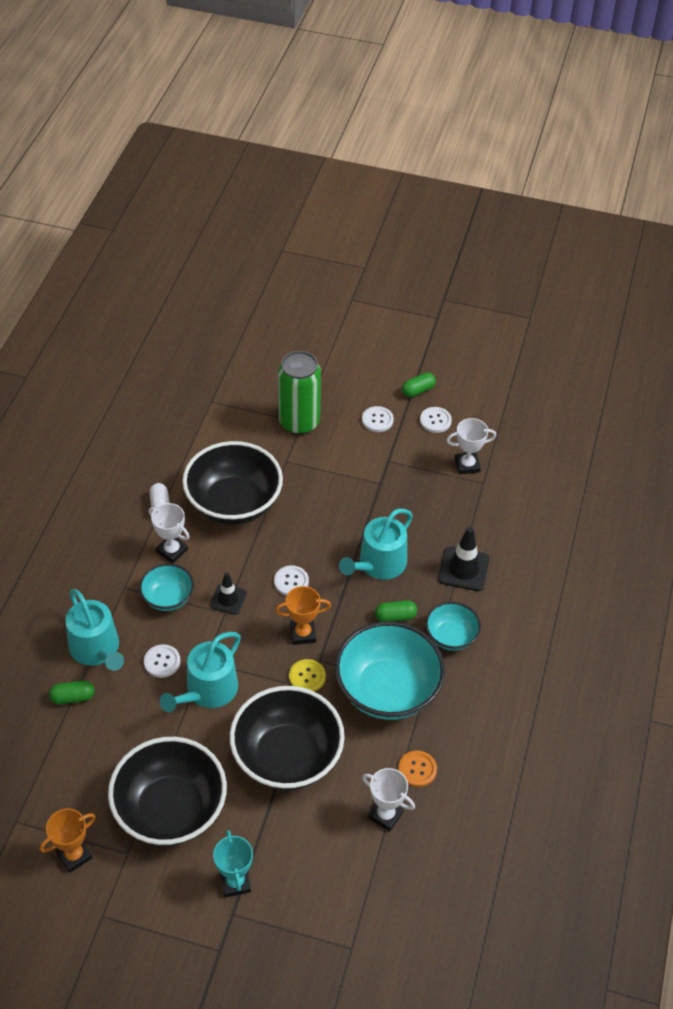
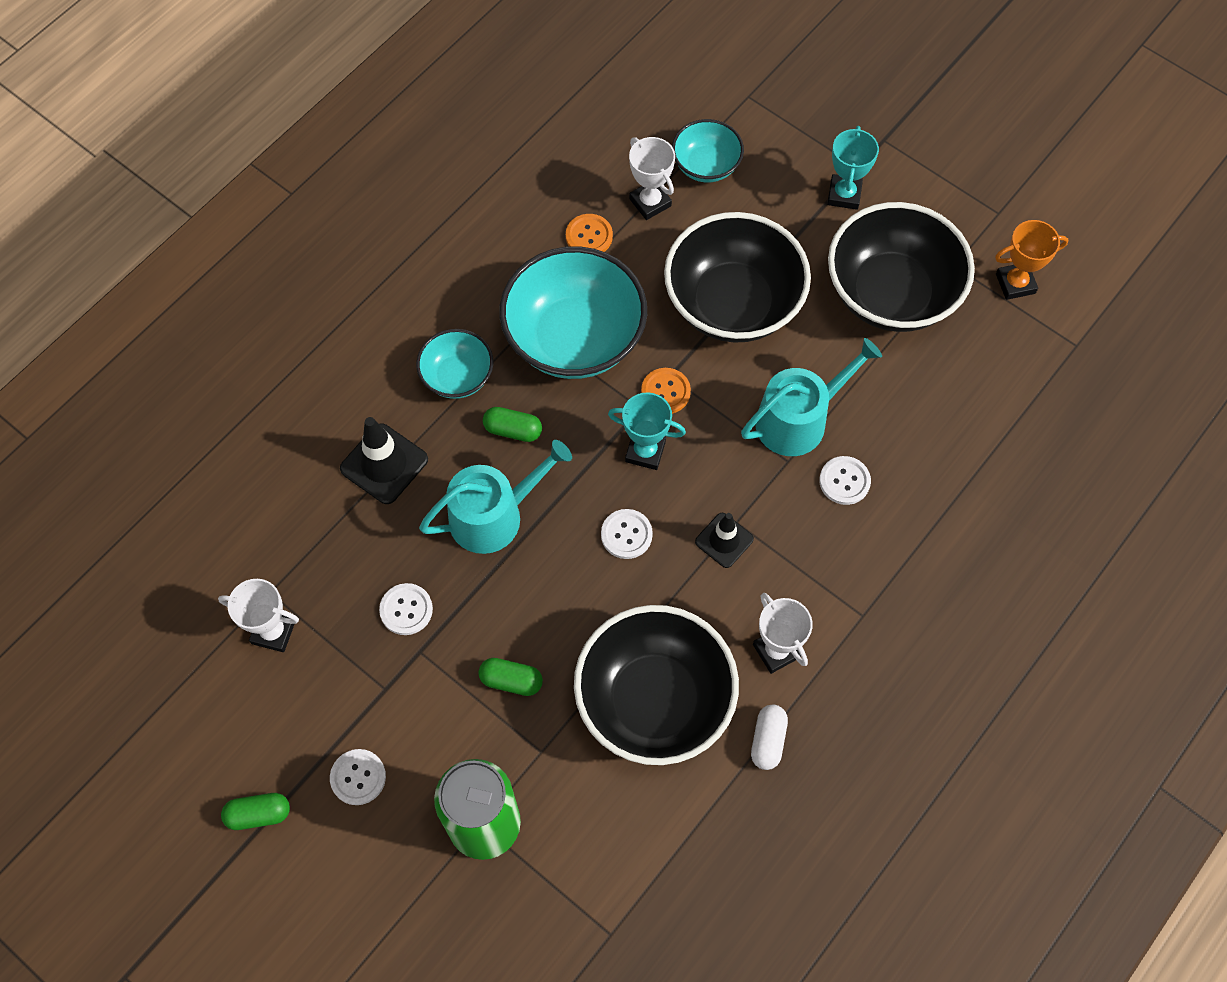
camera: 155 degrees left, 15 degrees up
green capsule [49,680,94,704] -> green capsule moved to [479,658,543,696]
turquoise watering can [66,589,124,671] -> none
turquoise bowl [139,564,194,611] -> turquoise bowl moved to [672,119,744,183]
orange trophy [275,586,331,645] -> turquoise trophy [608,392,686,470]
yellow button [289,659,326,692] -> orange button [641,368,691,414]
white button [420,407,452,433] -> white button moved to [379,583,433,635]

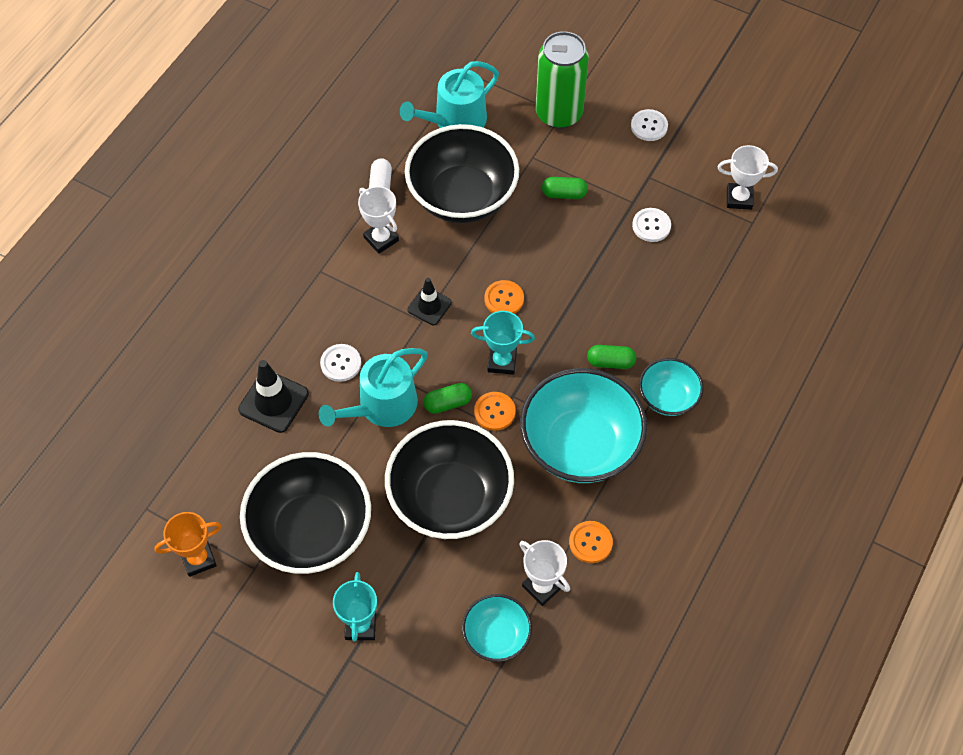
camera: 170 degrees right, 5 degrees down
green capsule [221,793,290,830] -> green capsule moved to [423,383,472,414]
black traffic cone [340,417,428,504] -> black traffic cone moved to [238,360,309,433]
turquoise watering can [419,440,572,554] -> turquoise watering can moved to [400,61,499,128]
white button [601,509,653,559] -> orange button [484,280,524,314]

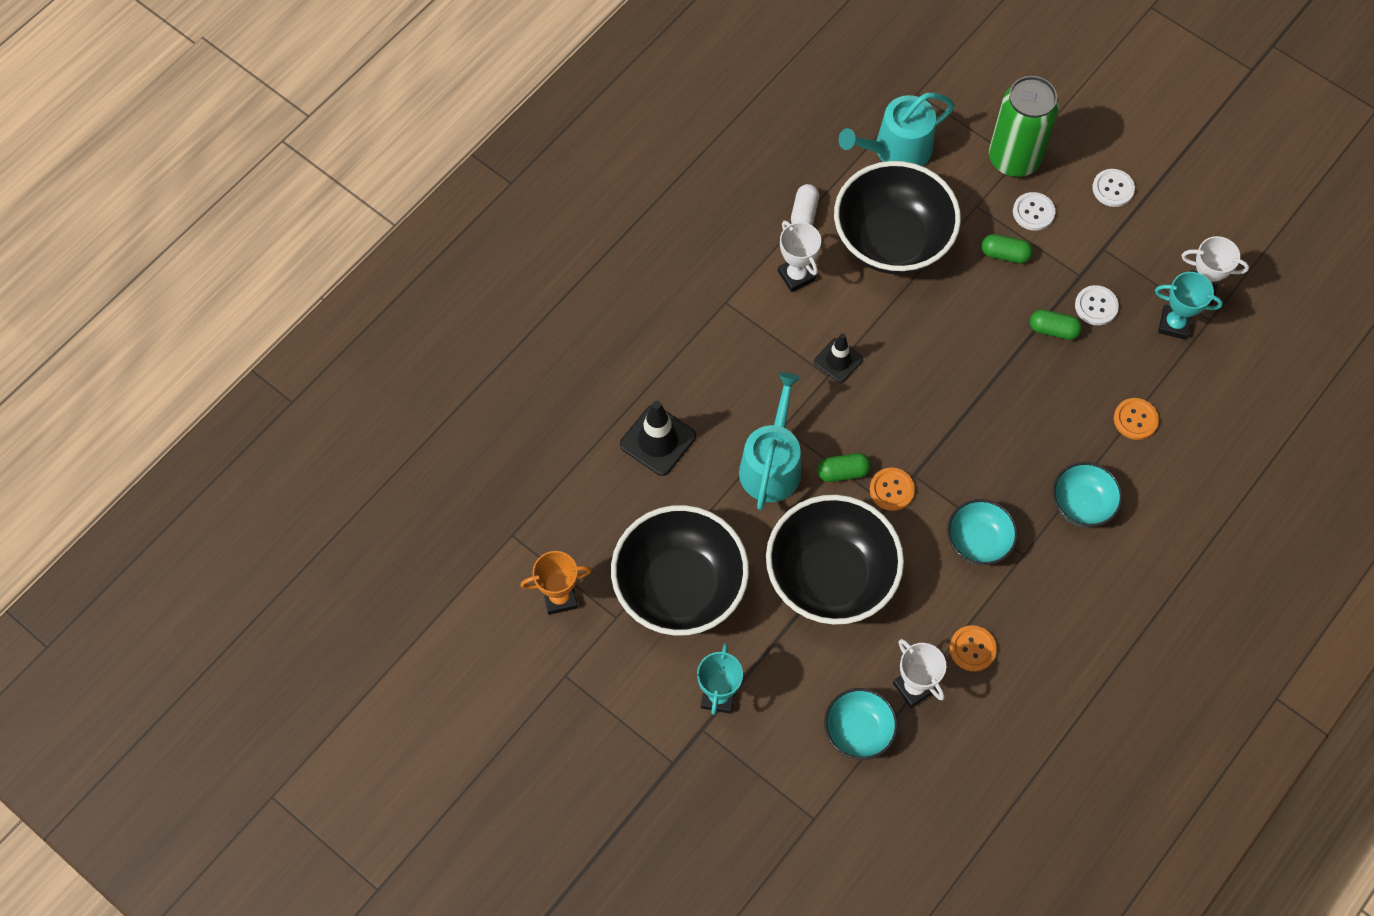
camera: 10 degrees right, 5 degrees up
turquoise watering can [319,348,427,427] -> turquoise watering can turned 135 degrees clockwise [739,372,801,510]
white button [320,344,361,382] -> white button moved to [1013,192,1055,231]
turquoise trophy [471,311,535,375] -> turquoise trophy moved to [1155,272,1223,340]
orange button [484,280,524,314] -> orange button moved to [1114,398,1159,440]
turquoise bowl [520,368,647,483] -> turquoise bowl [947,499,1018,565], size x0.52
green capsule [587,345,637,369] -> green capsule moved to [1030,310,1082,340]

